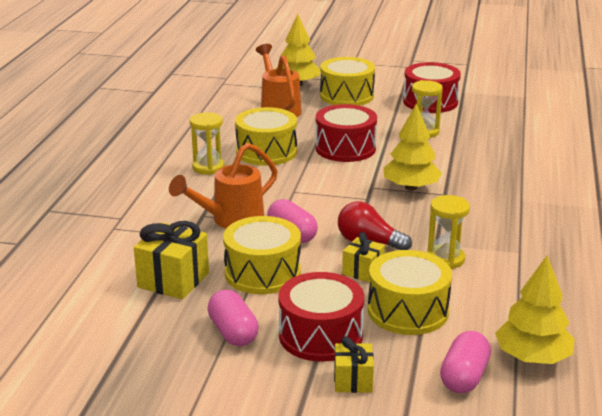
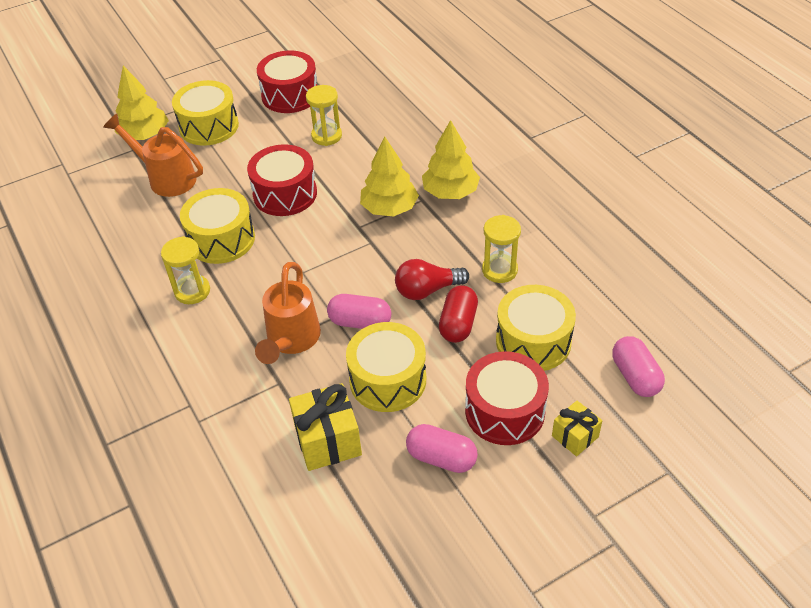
camera: 40 degrees left, 20 degrees up
yellow gift [342,232,385,283] -> red capsule [439,285,478,343]
yellow tree [495,256,575,364] -> yellow tree moved to [422,120,480,199]

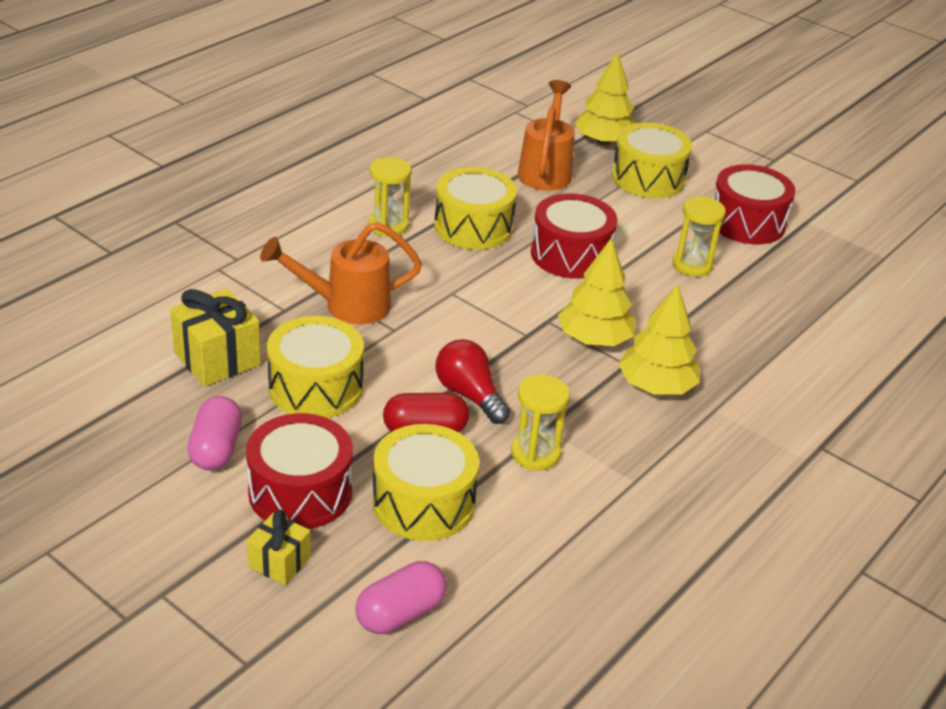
camera: 65 degrees right, 10 degrees down
pink capsule [327,294,391,329] -> none

